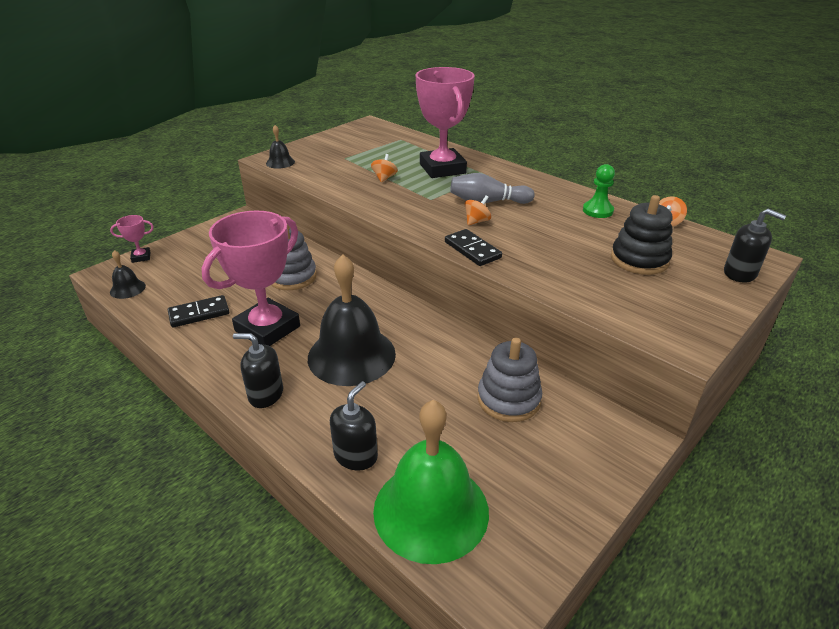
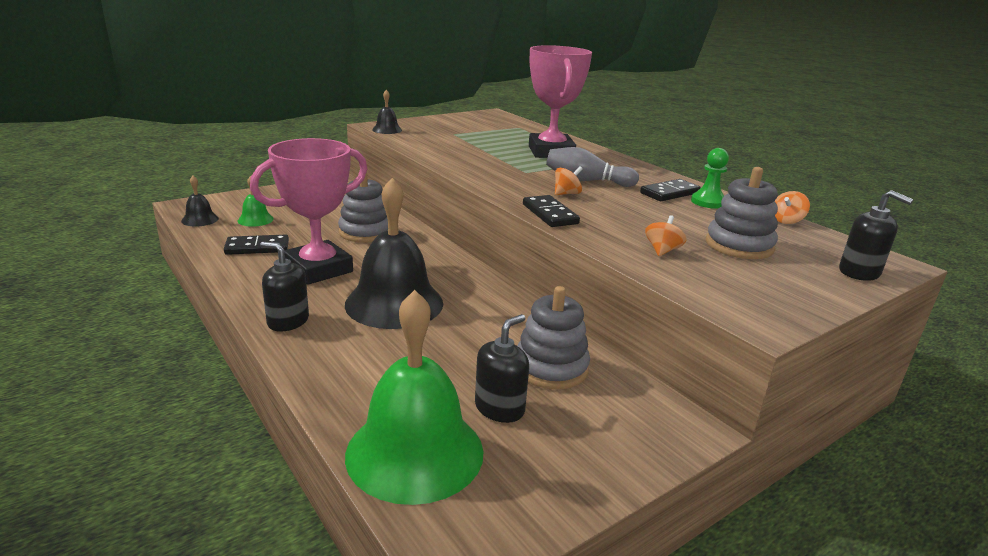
camera: 10 degrees right, 10 degrees down
pink trophy [110,215,154,263] -> none
black soap dispenser [330,381,378,470] -> black soap dispenser moved to [475,314,529,423]
orange spinning top [371,154,398,182] -> orange spinning top moved to [645,215,686,256]
black stacking toy [611,195,672,275] -> grey stacking toy [706,167,778,259]
none -> green bell [238,176,274,227]
none -> black domino [640,179,701,201]

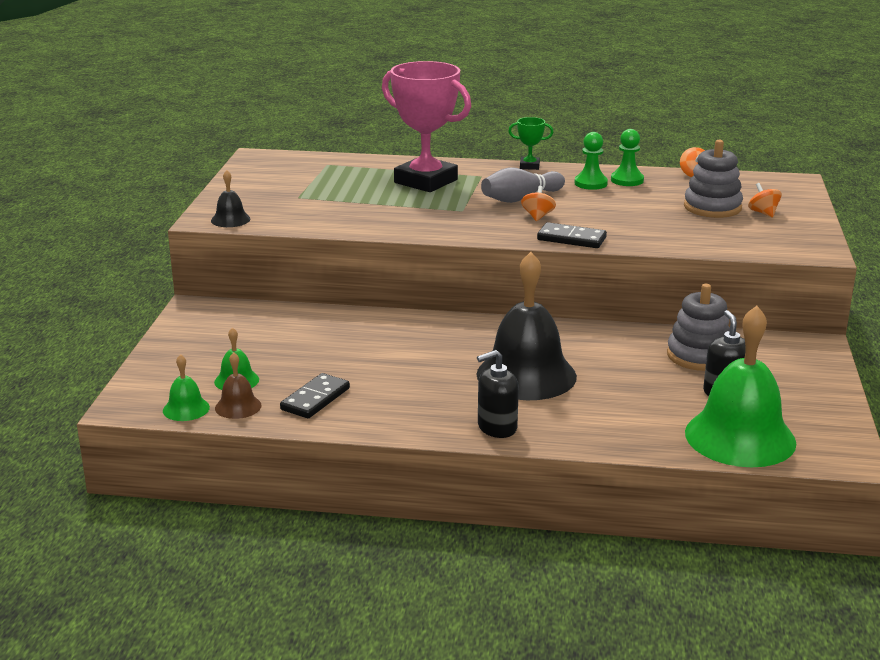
camera: 45 degrees left, 0 degrees up
black bell [181,176,219,227] -> green bell [163,354,210,421]
pink trophy [250,138,367,285] -> none
grey stacking toy [338,172,388,243] -> none
black domino [640,179,701,201] -> green pawn [574,132,608,190]
orange spinning top [645,215,686,256] -> orange spinning top moved to [748,183,782,218]
black soap dispenser [839,190,914,281] -> none
none -> brown bell [215,352,262,419]
none -> green trophy [508,117,554,170]

